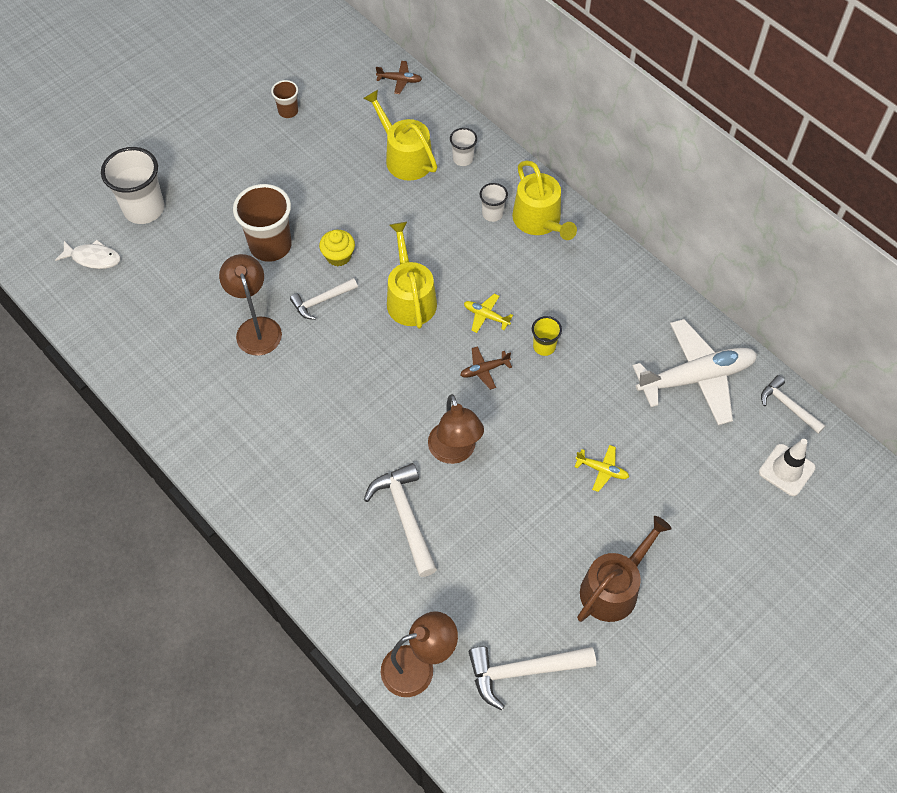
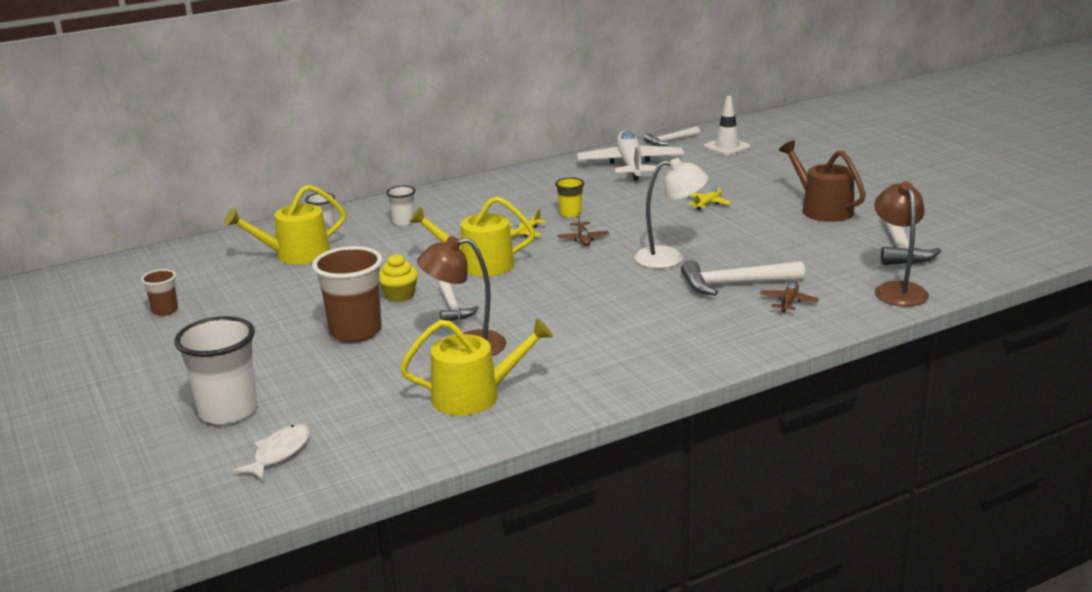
camera: 75 degrees left, 35 degrees down
brown plane [376,61,422,94] -> brown plane moved to [760,282,819,312]
brown lamp [428,394,484,464] -> white lamp [635,158,708,268]
yellow watering can [512,160,577,240] -> yellow watering can moved to [400,318,553,415]

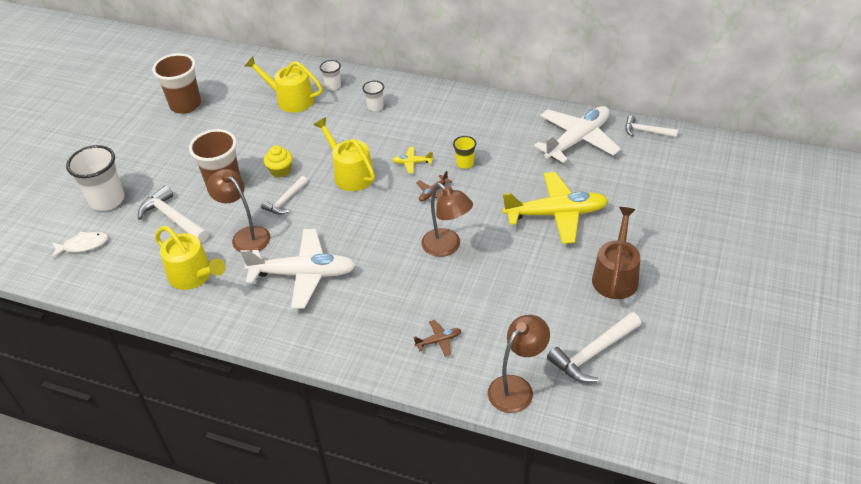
camera: 50 degrees right, 20 degrees up
brown cup [141,269,178,316] -> brown cup [152,53,201,114], size x1.96
white lamp [635,158,708,268] -> brown lamp [421,183,473,257]
white hammer [681,260,805,296] -> white hammer moved to [138,185,209,243]
yellow plane [688,188,732,210] -> yellow plane [502,172,608,244], size x2.39
white traffic cone [704,96,751,155] -> none
none -> white plane [240,229,356,309]

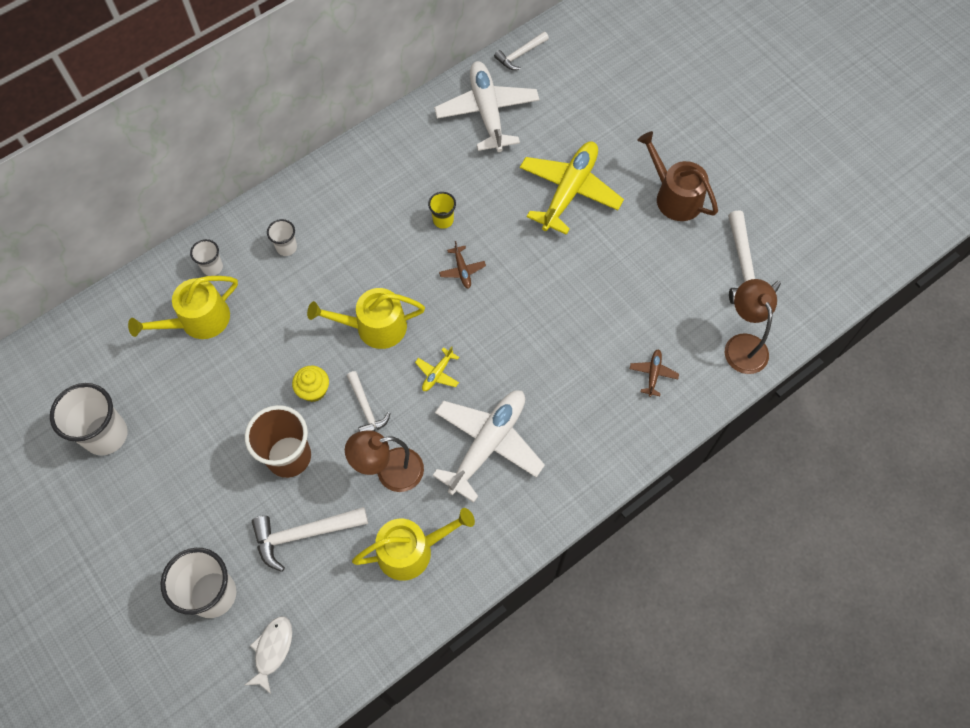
camera: 60 degrees left, 20 degrees up
brown cup [152,53,201,114] -> white cup [50,383,128,456]
yellow plane [392,147,433,173] -> yellow plane moved to [415,346,459,391]
brown lamp [421,183,473,257] -> none

